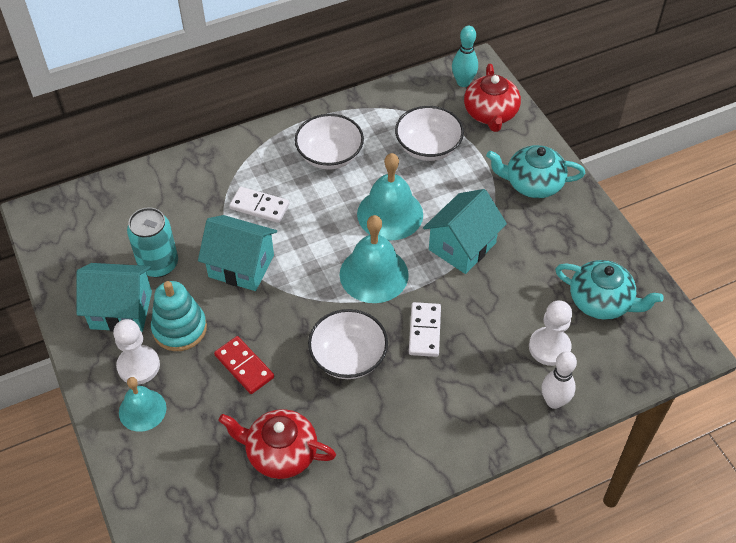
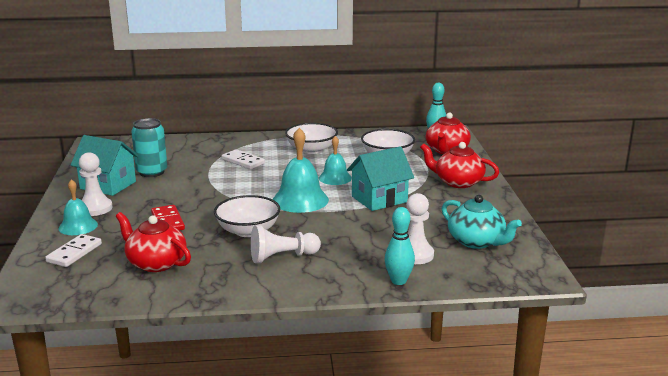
camera: 20 degrees right, 30 degrees down
turquoise stacking toy [151,281,207,351] -> none
turquoise house [198,215,277,291] -> none
turquoise bell [357,153,423,241] -> turquoise bell [319,136,352,185], size x0.63
white domino [409,302,441,357] -> white domino moved to [45,234,102,267]
turquoise teapot [486,145,585,198] -> red teapot [420,142,499,188]
white bowling pin [541,351,577,409] -> turquoise bowling pin [384,207,415,285]
none -> white pawn [251,225,321,263]

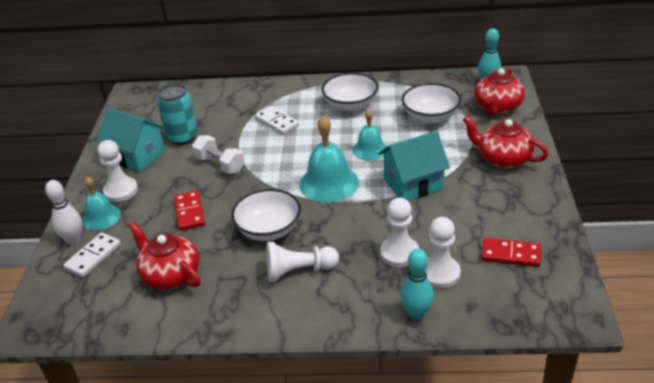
camera: 10 degrees right, 15 degrees up
turquoise teapot [441,195,522,249] -> red domino [482,238,541,267]
none -> white bowling pin [45,180,82,245]
none -> white dumbbell [192,135,245,174]
none -> white pawn [380,198,419,267]

